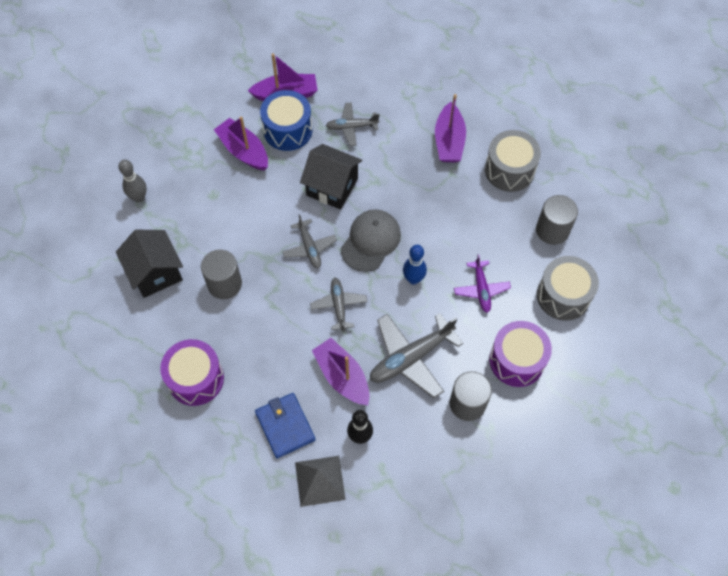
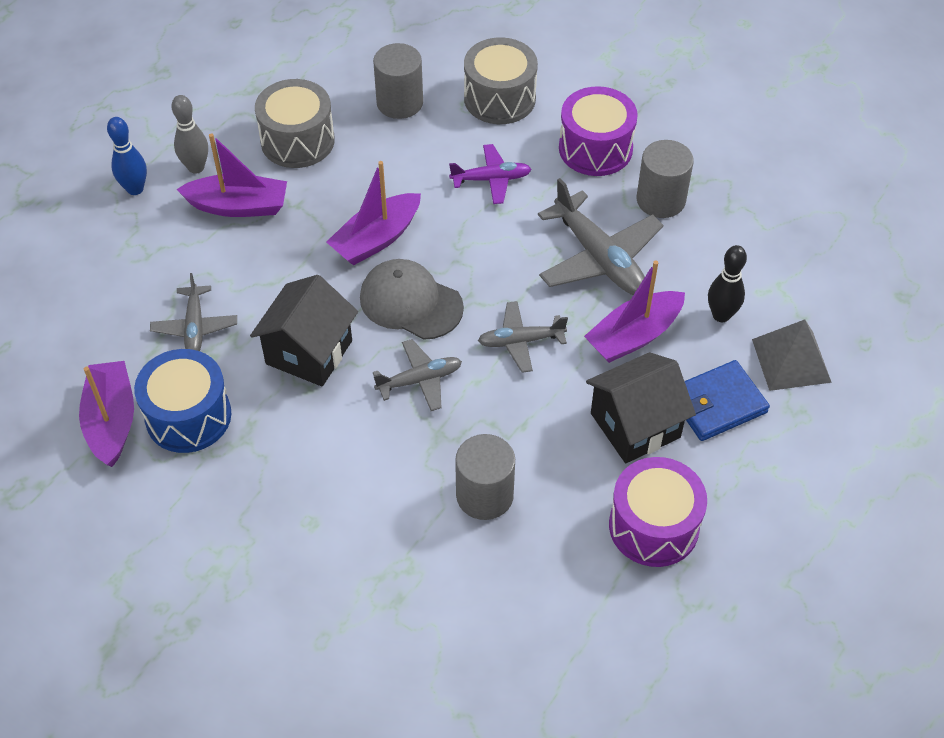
camera: 90 degrees left, 10 degrees down
black house [116,230,183,298] -> black house moved to [586,352,696,463]
grey bowling pin [119,160,147,203] -> grey bowling pin moved to [171,95,208,174]
purple boat [214,116,268,170] -> purple boat moved to [327,161,421,266]
blue bowling pin [403,245,427,284] -> blue bowling pin moved to [107,117,147,195]

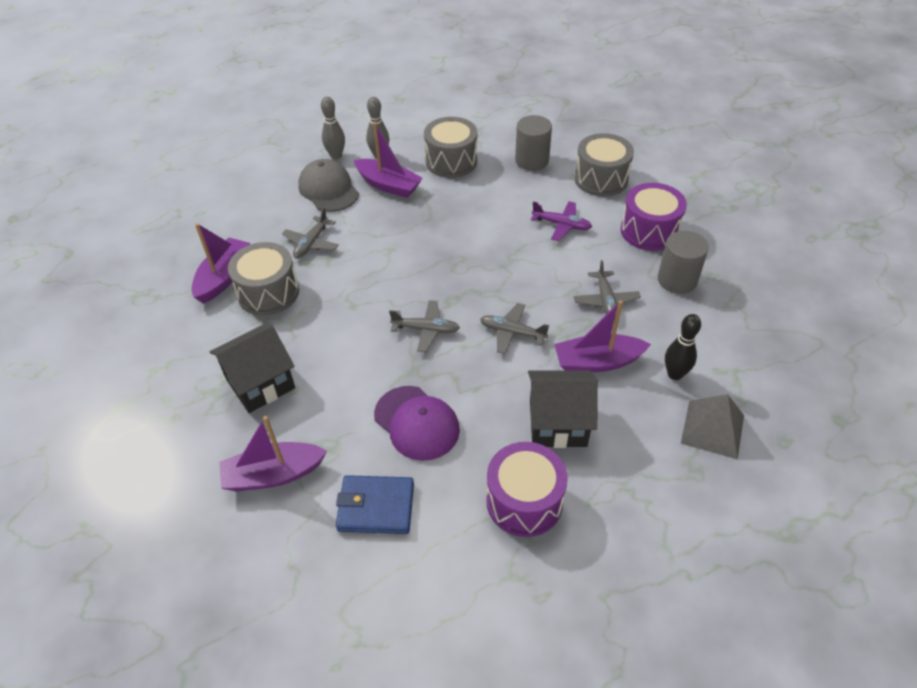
camera: 30 degrees right, 5 degrees down
blue bowling pin [107,117,147,195] -> grey bowling pin [321,97,345,159]
blue drum [134,349,231,453] -> grey drum [228,242,299,316]
black house [250,275,358,387] -> black house moved to [210,325,295,413]
purple boat [327,161,421,266] -> purple boat moved to [219,416,327,491]
grey cap [360,259,464,340] -> grey cap moved to [298,159,359,212]
grey cylinder [455,434,515,520] -> purple cap [374,386,460,461]
grey plane [538,178,663,295] -> grey plane [574,260,641,320], size x0.59
blue wallet [685,360,770,441] -> blue wallet moved to [336,475,414,534]

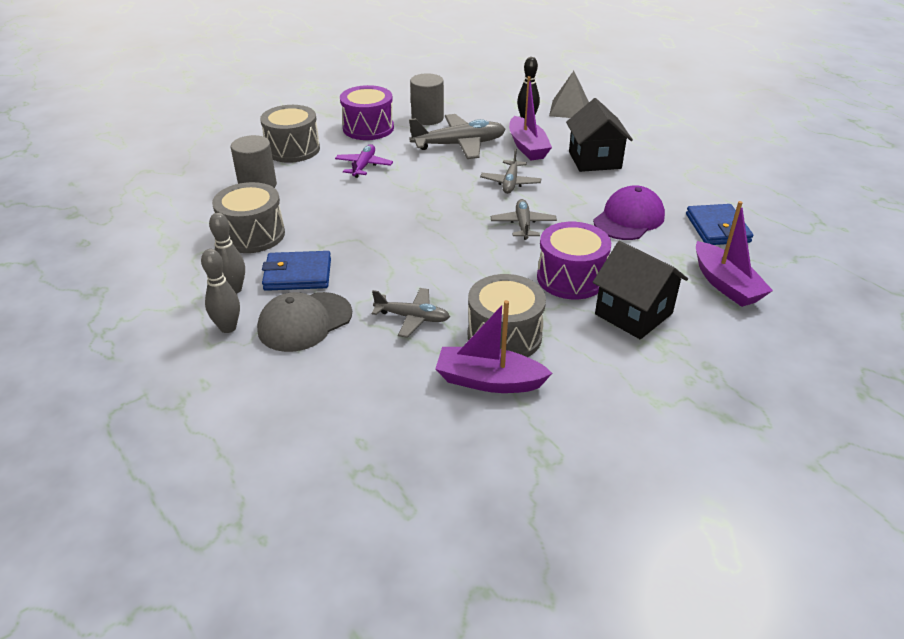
camera: 100 degrees left, 10 degrees down
purple boat [354,122,422,198] -> blue wallet [262,251,331,291]
purple drum [486,442,568,537] -> purple drum moved to [537,222,611,299]
grey plane [574,260,641,320] -> grey plane [409,114,506,159], size x1.69

